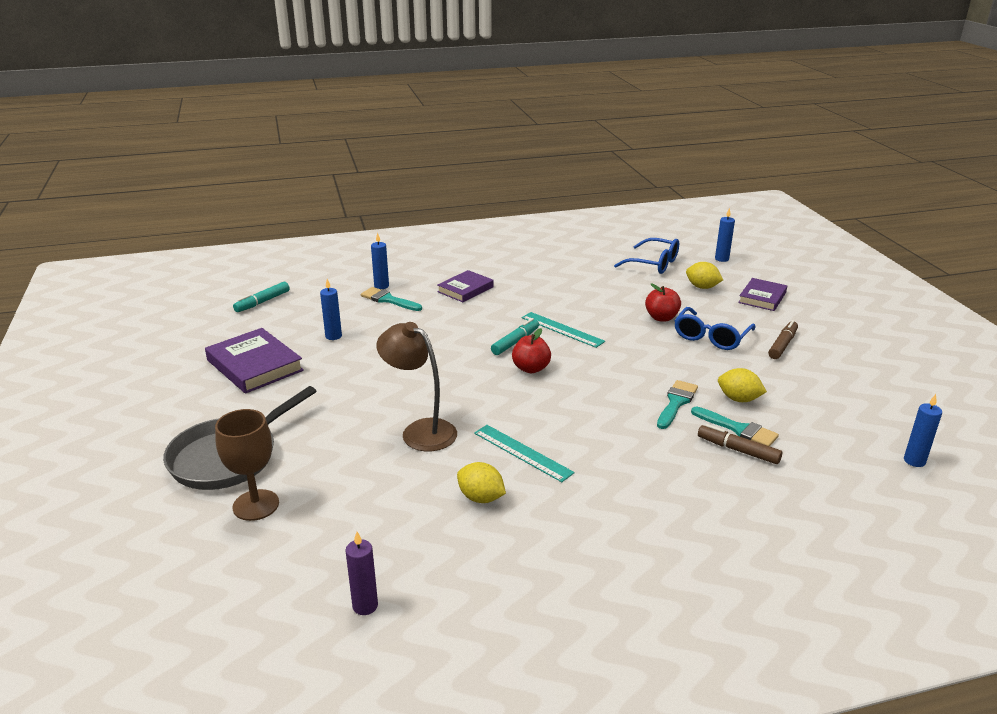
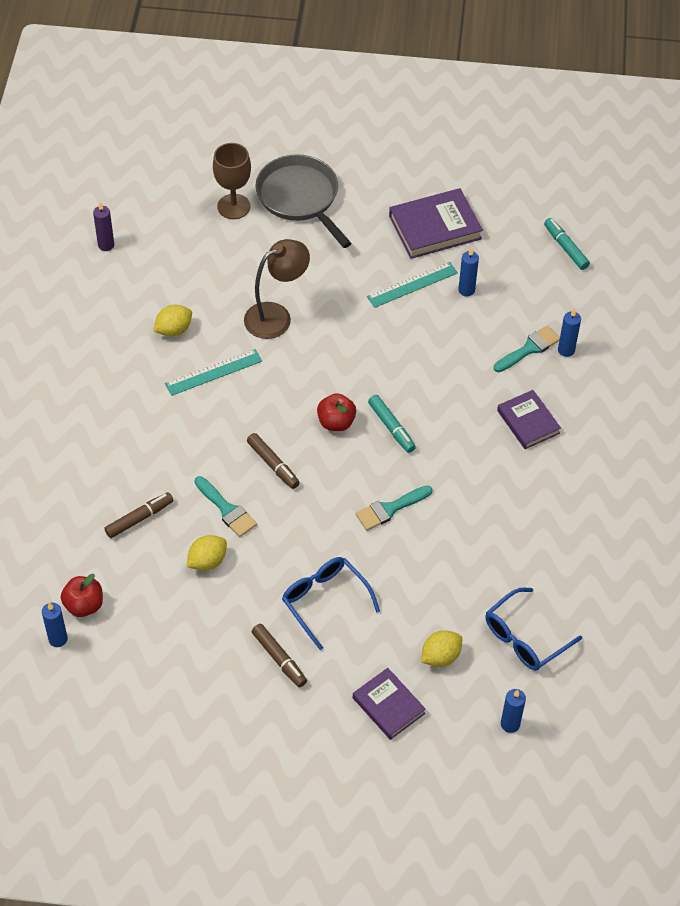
camera: 110 degrees right, 25 degrees up
turquoise ruler [522,312,605,348] -> turquoise ruler moved to [367,262,458,308]
red apple [645,283,681,322] -> red apple moved to [61,574,103,617]
turquoise brush [691,407,779,446] -> turquoise brush moved to [356,485,432,531]
none -> brown marker [247,433,300,489]

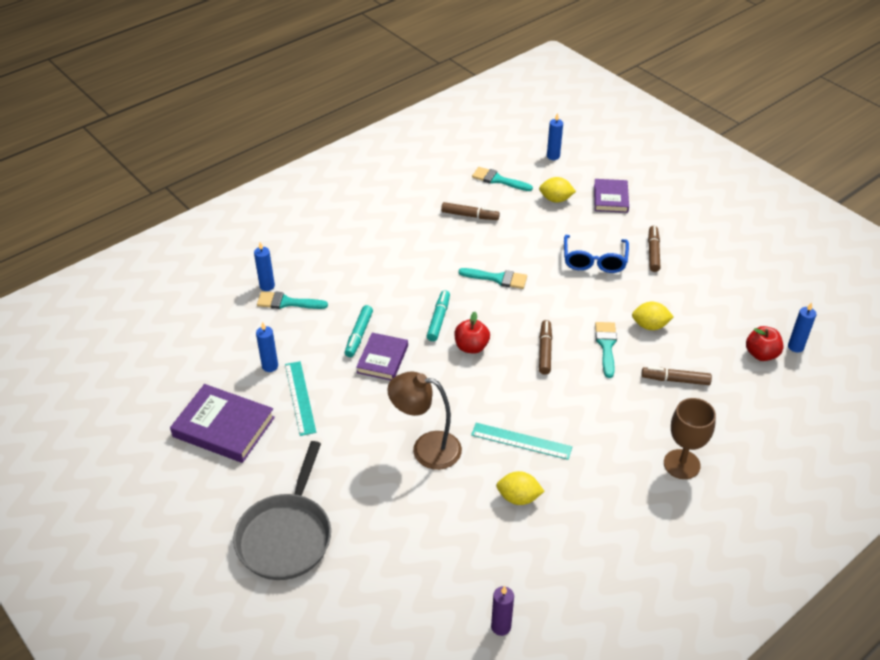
camera: 135 degrees left, 10 degrees down
brown goblet [213,143,251,219] -> brown goblet moved to [664,398,716,479]
turquoise ruler [367,262,458,308] -> turquoise ruler turned 60 degrees clockwise [285,361,316,436]
blue glasses [485,588,582,671] -> turquoise brush [472,167,533,191]
purple book [497,390,561,449] -> purple book moved to [356,333,408,380]
turquoise marker [544,218,590,270] -> turquoise marker moved to [345,305,373,357]
none -> brown marker [441,202,500,220]

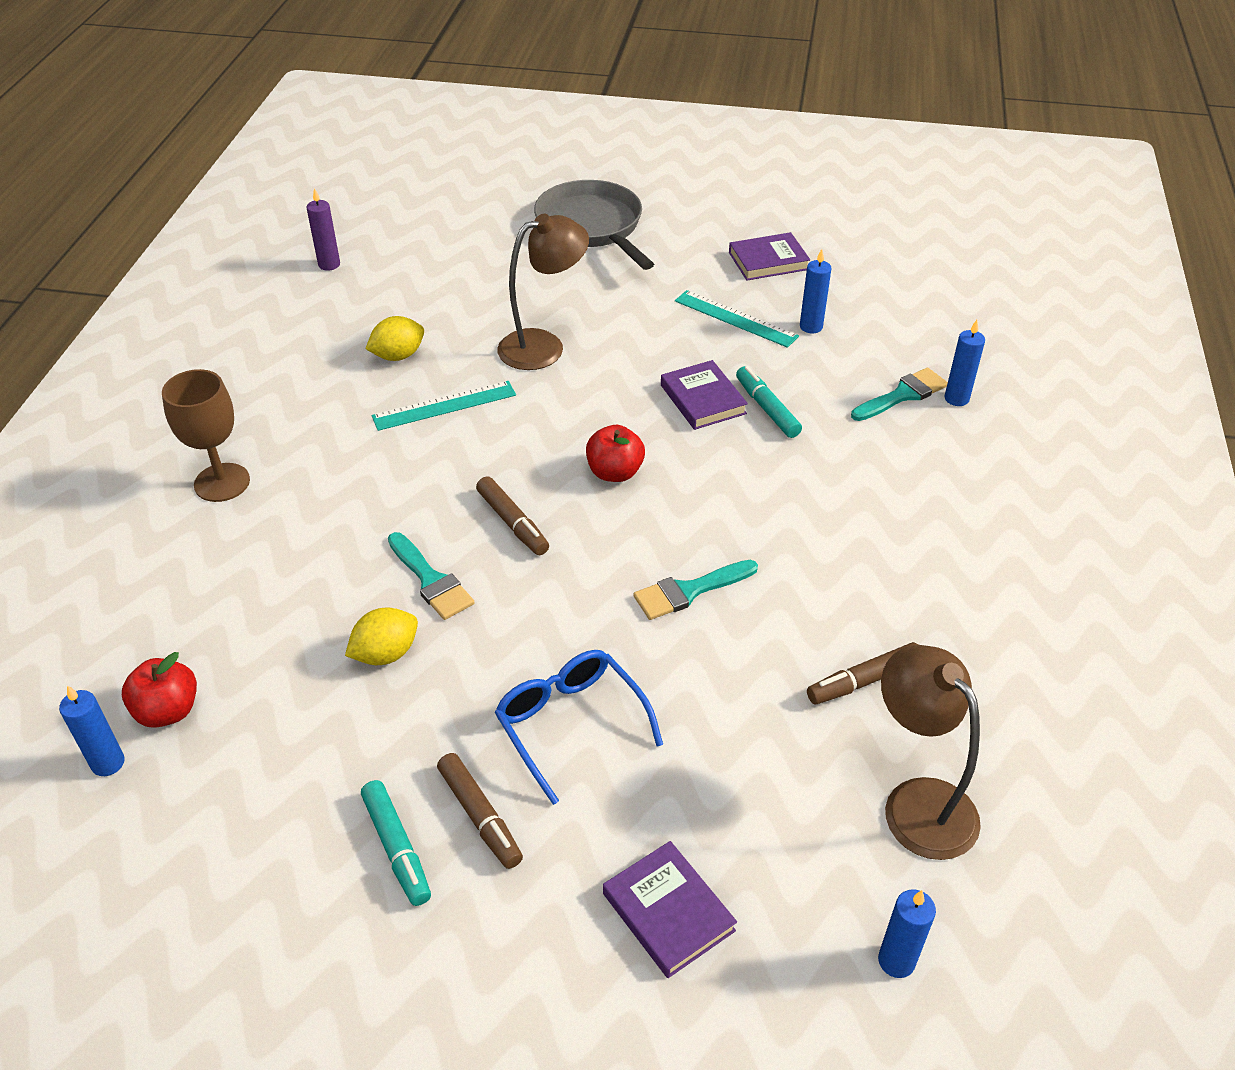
camera: 140 degrees right, 0 degrees up
purple book [170,384,275,463] -> purple book [729,232,810,280], size x0.65
turquoise marker [427,290,450,341] -> turquoise marker moved to [361,780,431,906]
turquoise brush [472,167,533,191] -> brown lamp [881,645,981,860]
yellow lemon [539,177,576,203] -> none
brown marker [641,367,712,385] -> none

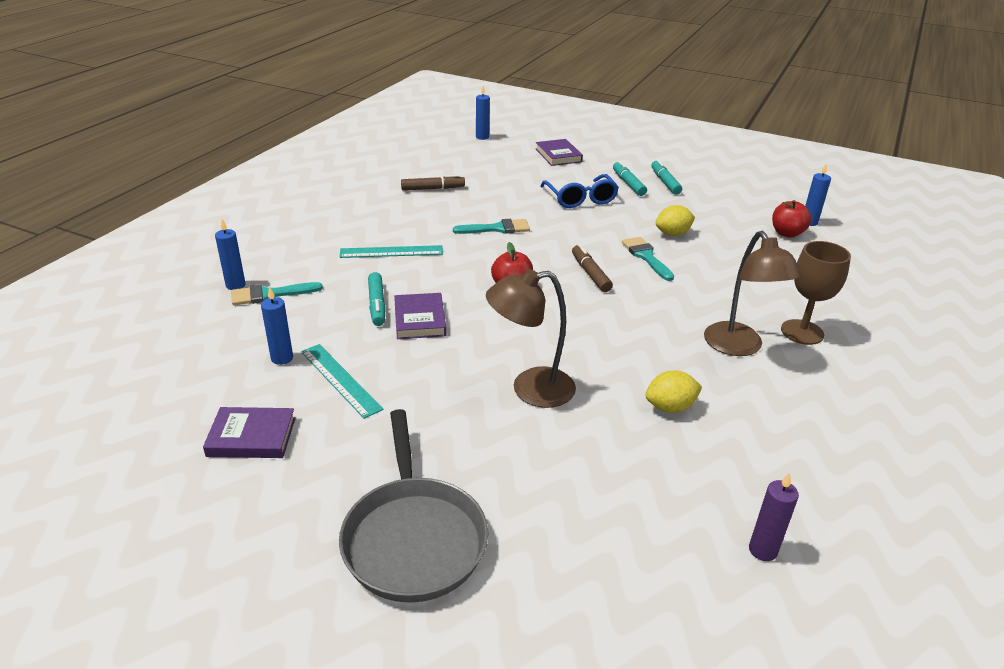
camera: 165 degrees left, 10 degrees down
turquoise ruler [372,381,516,431] -> turquoise ruler moved to [339,245,443,258]
brown marker [437,753,523,869] -> turquoise marker [613,161,647,196]
brown lamp [881,645,981,860] -> brown lamp moved to [704,231,802,356]

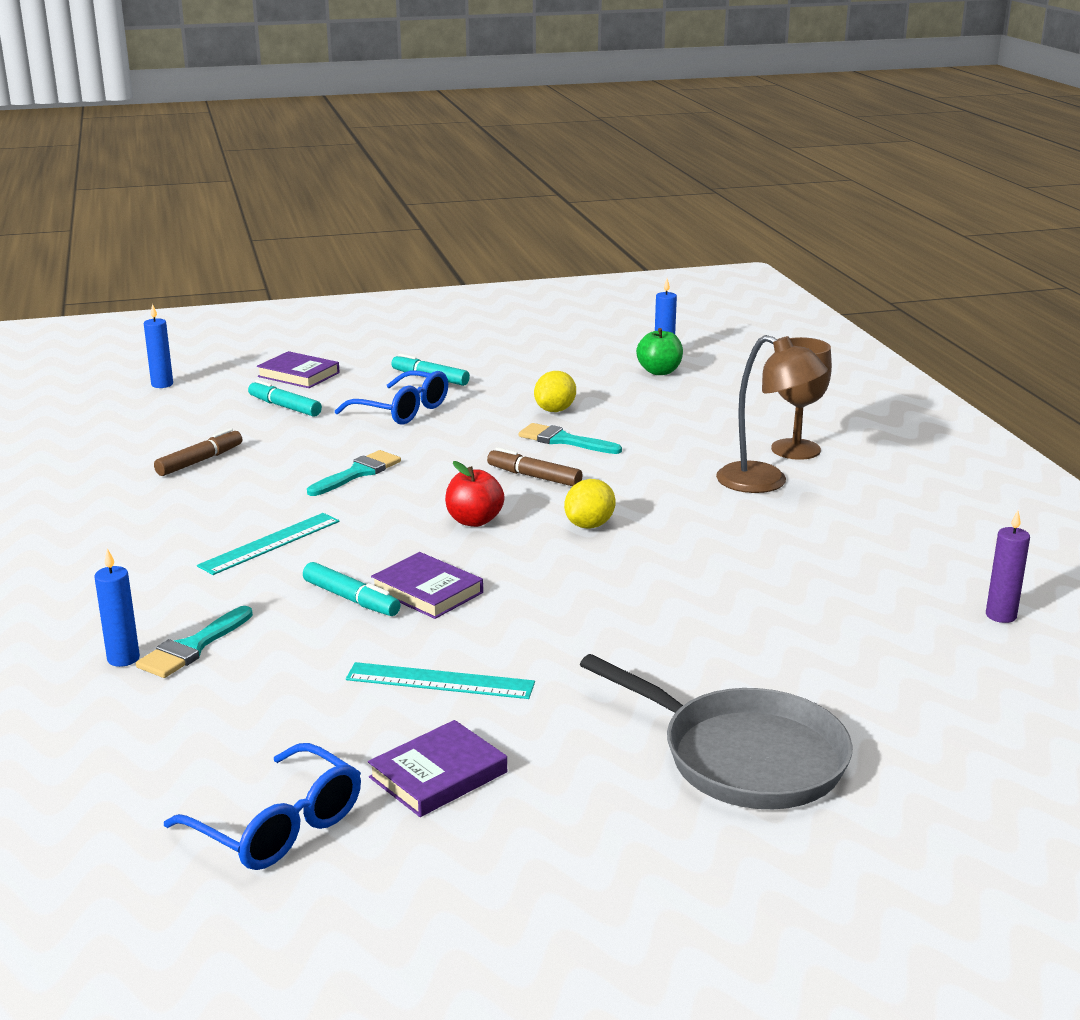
camera: 40 degrees left, 10 degrees down
blue candle [261,286,293,365] -> none
brown lamp [486,269,576,408] -> none
yellow lemon [645,370,702,413] -> yellow lemon moved to [564,479,616,529]
turquoise marker [651,160,682,195] -> turquoise marker moved to [248,380,322,417]
red apple [772,200,812,238] -> green apple [636,328,683,375]
none -> blue glasses [164,743,361,870]

